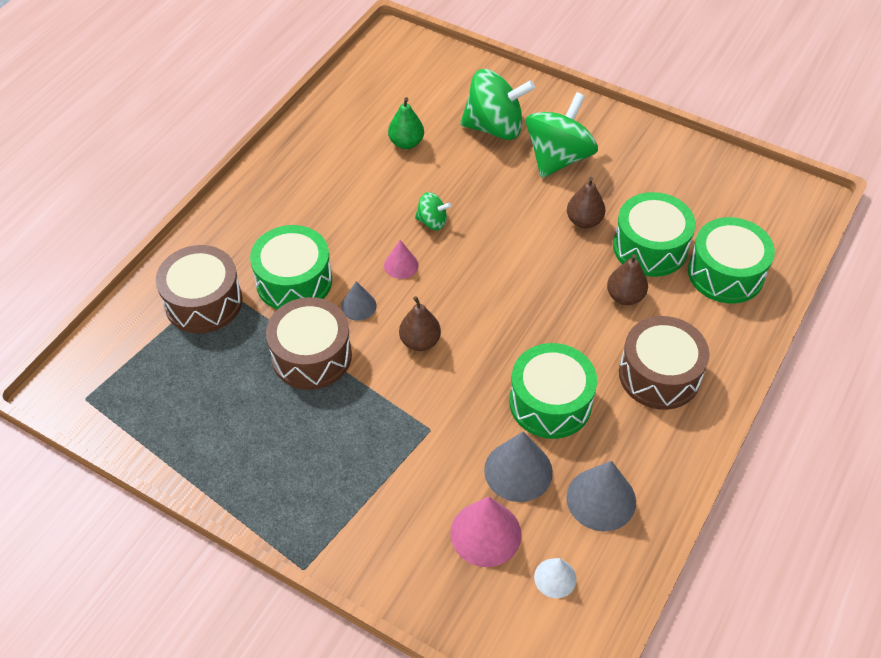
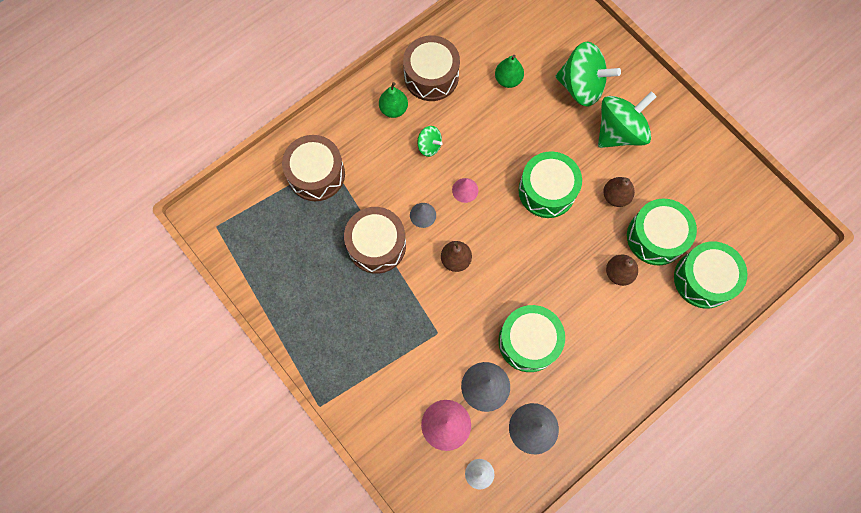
camera: 20 degrees right, 20 degrees up
green drum [250,225,332,310] -> green drum moved to [518,151,582,218]
green spinning top [415,192,451,230] -> green spinning top moved to [417,126,443,157]
brown drum [619,316,709,410] -> brown drum moved to [403,35,460,101]
none -> green pear [379,82,408,118]

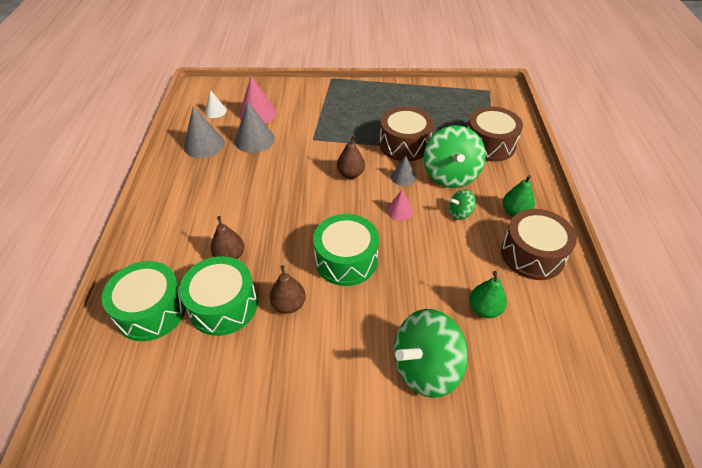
camera: 130 degrees right, 25 degrees down
green drum [498,305,565,372] -> none
green spinning top [598,91,657,148] -> green spinning top moved to [424,125,486,188]

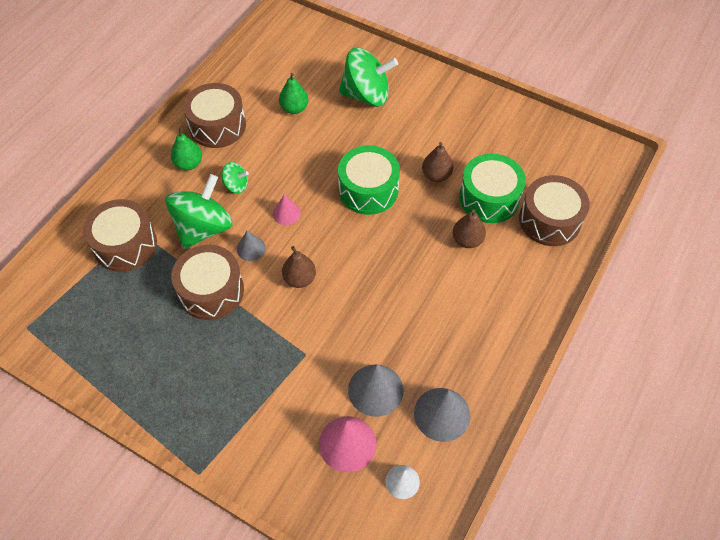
camera: 150 degrees left, 10 degrees up
green drum [102,261,186,341] -> brown drum [519,175,590,246]

